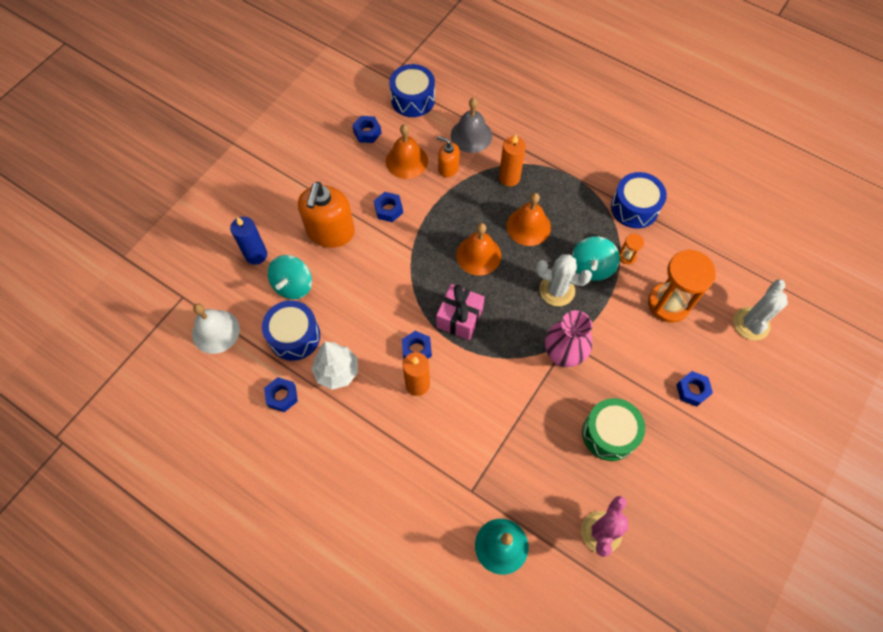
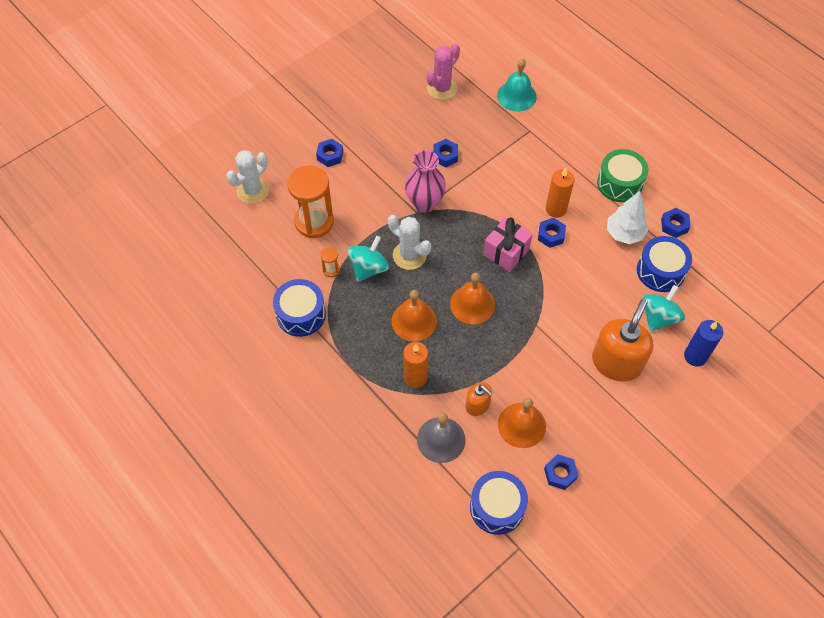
camera: 165 degrees left, 5 degrees down
white bell [192,304,240,354] -> none
blue nut [374,192,403,222] -> blue nut moved to [433,139,458,167]
green drum [582,398,645,461] -> green drum moved to [597,149,649,202]

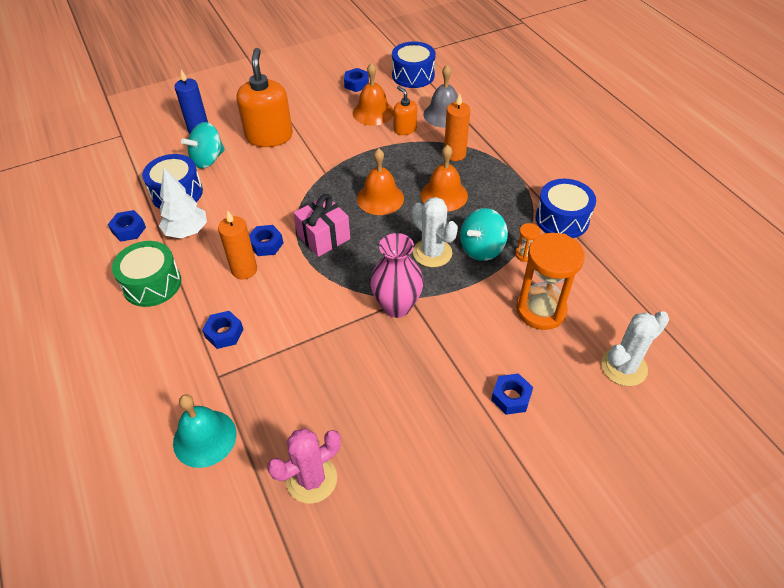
camera: 165 degrees left, 10 degrees down
blue nut [433,139,458,167] -> blue nut moved to [202,311,243,349]
orange soap dispenser [592,299,653,382] -> orange soap dispenser turned 135 degrees clockwise [236,48,293,147]

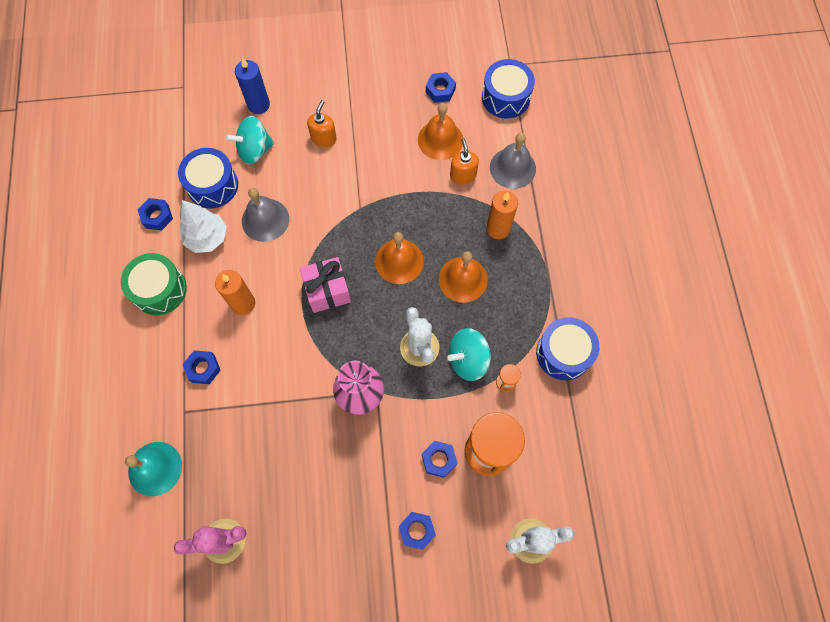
camera: 20 degrees right, 20 degrees up
orange soap dispenser [236,48,293,147] -> orange soap dispenser [307,100,337,147], size x0.52
blue nut [249,225,283,256] -> blue nut moved to [422,441,457,478]
none -> grey bell [242,188,289,242]

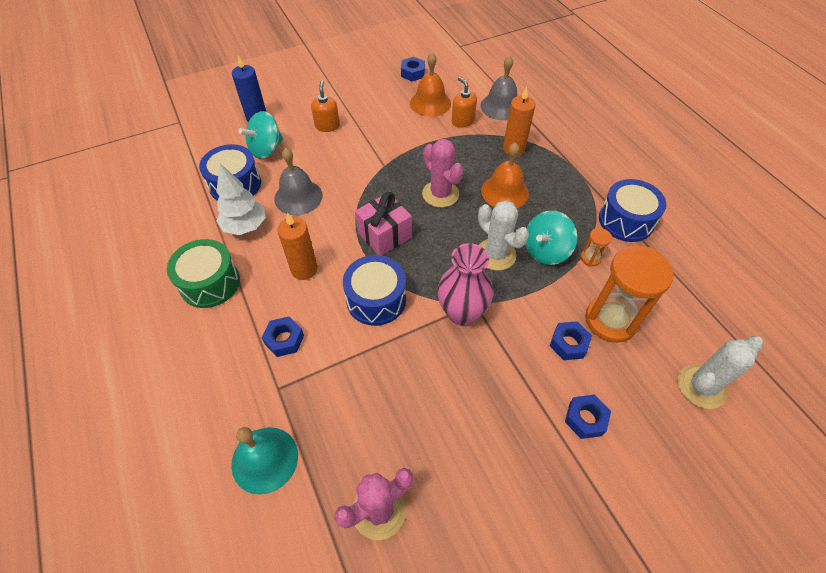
camera: 20 degrees left, 15 degrees down
blue nut [137,198,173,231] -> none
orange bell [375,232,424,284] -> pink cactus [422,139,463,208]
blue drum [482,59,535,119] -> blue drum moved to [343,255,406,326]

